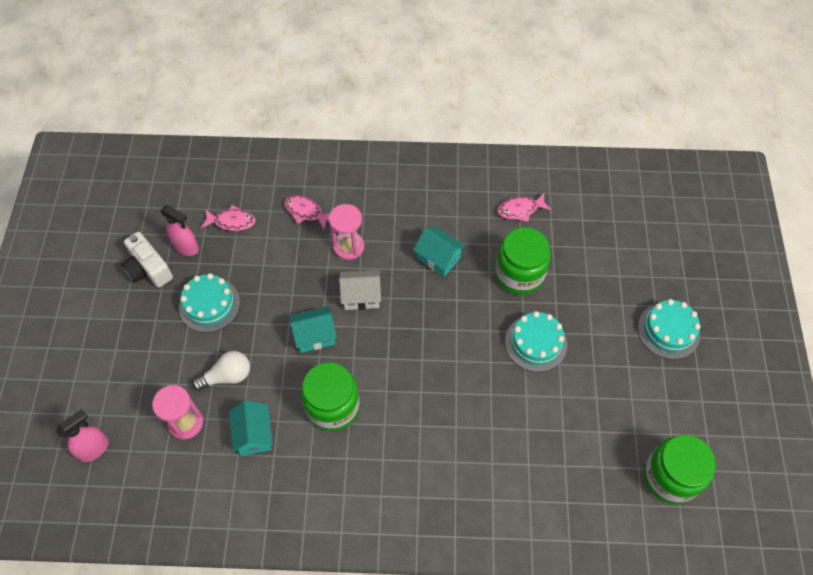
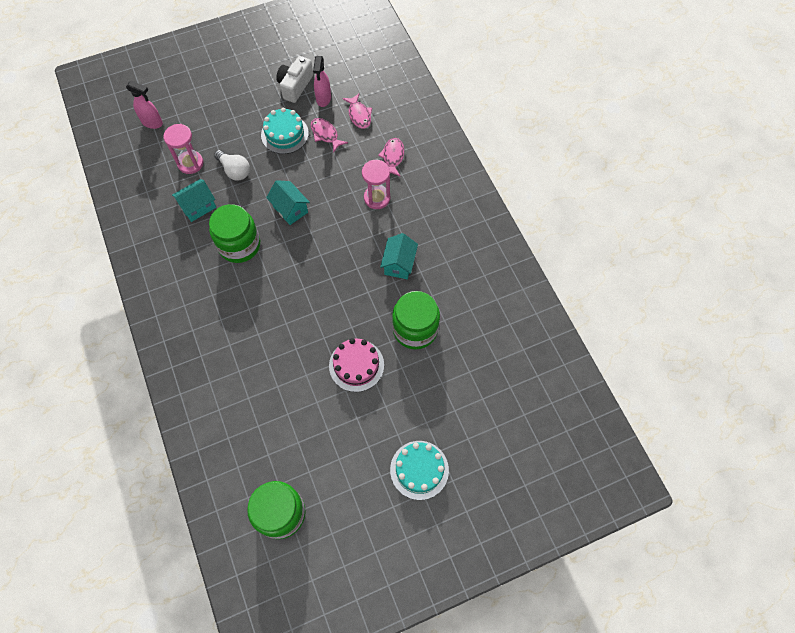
camera: 65 degrees right, 5 degrees up
white house [339,270,381,310] -> none
pink fish [498,193,552,222] -> pink fish moved to [311,118,348,153]
turquoise cake [505,311,567,372] -> pink cake [329,338,384,392]

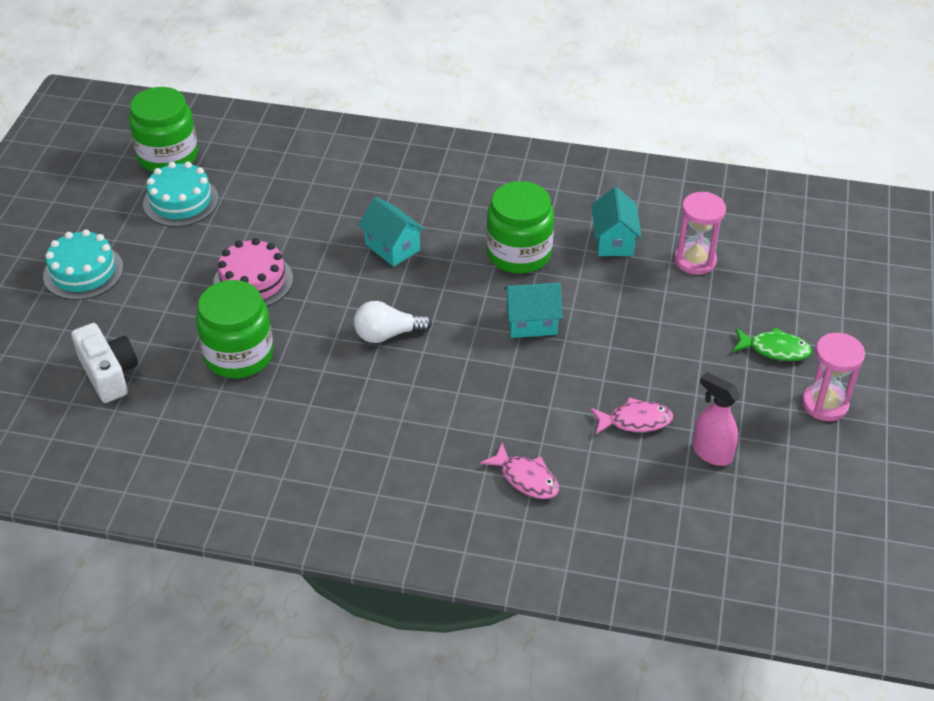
camera: 125 degrees right, 20 degrees down
pink spray bottle [126,81,163,129] -> none
white light bulb [214,150,250,181] -> white light bulb moved to [354,301,432,343]
turquoise cake [261,108,309,154] -> turquoise cake moved to [143,161,219,227]
white camera [276,56,313,103] -> white camera moved to [71,323,138,403]
pink fish [343,94,372,129] -> none
pink hourglass [362,160,390,209] -> pink hourglass moved to [802,333,865,421]
turquoise house [380,233,418,279] -> turquoise house moved to [358,197,425,267]
none -> green fish [732,327,812,361]

